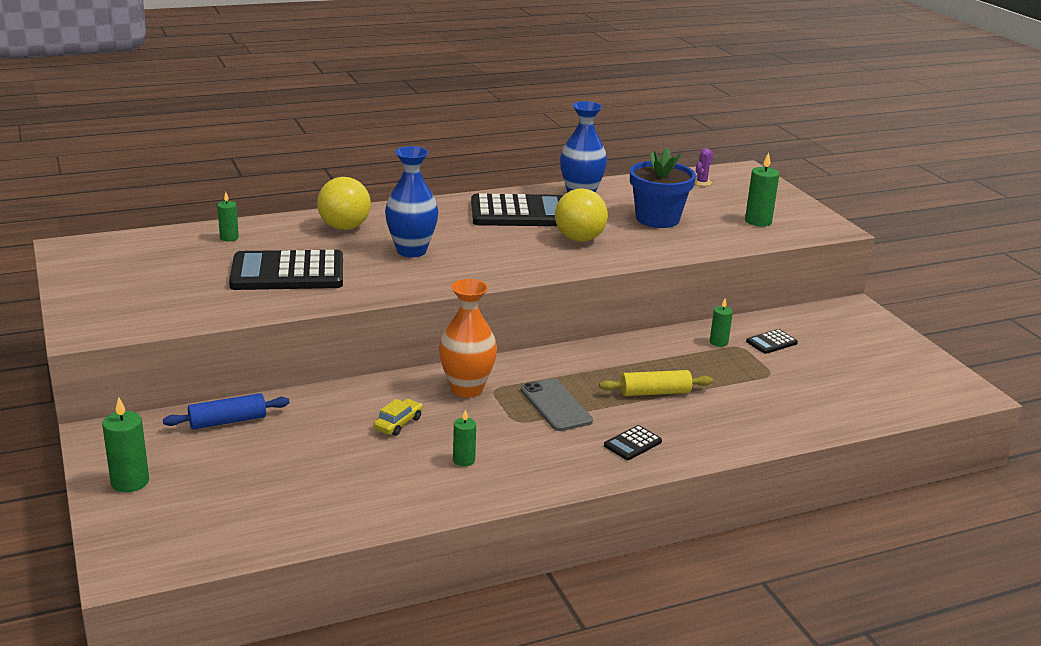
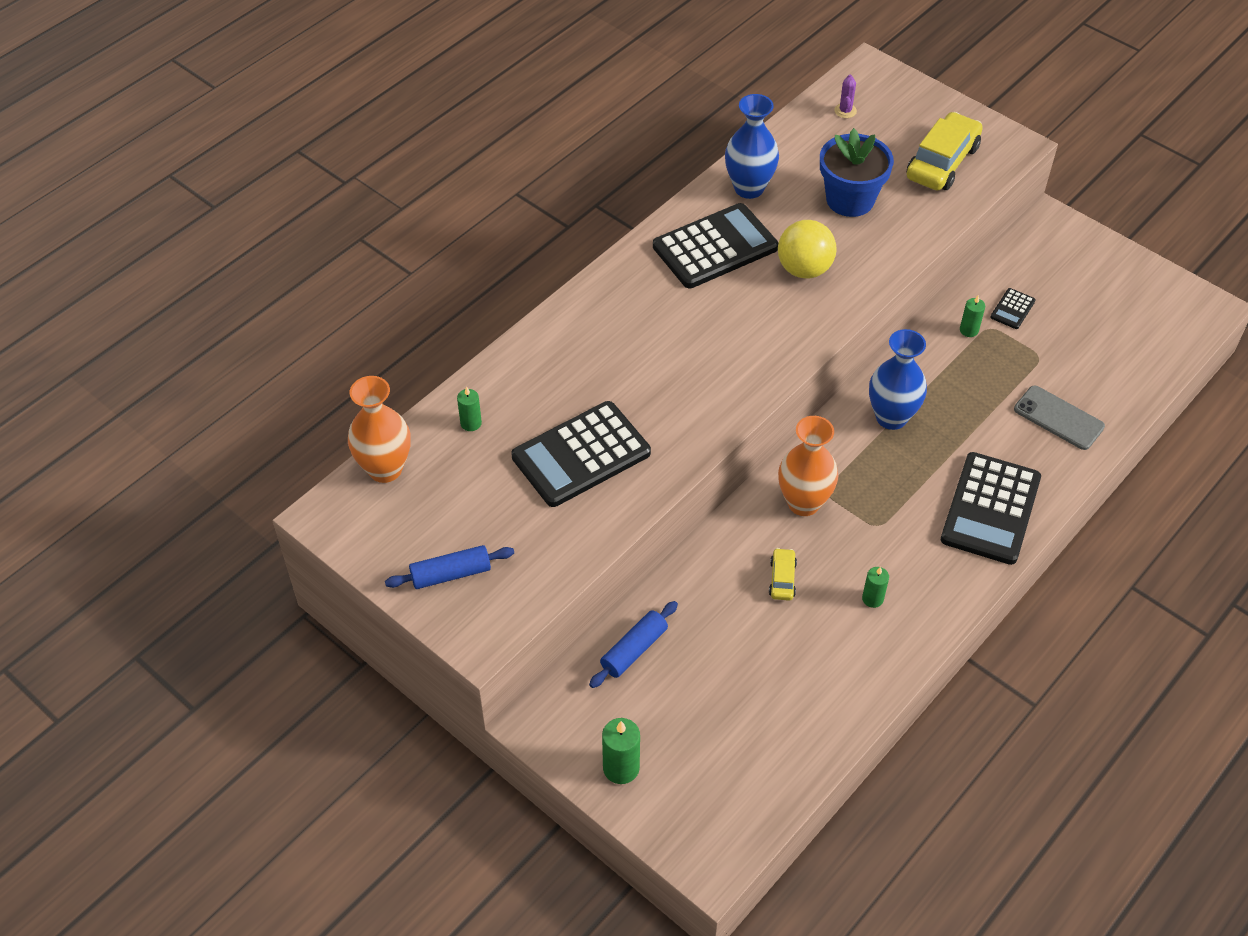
camera: 25 degrees left, 25 degrees up
yellow ball [317,177,371,230] -> none
blue vase [385,146,438,257] -> blue vase moved to [869,329,927,430]
grey phone [521,378,593,431] -> grey phone moved to [1014,386,1105,450]
yellow rolling pin [599,370,713,396] -> none
black calculator [604,425,662,460] -> black calculator [941,452,1041,565], size x2.31
green candle [745,152,779,226] -> yellow car [907,112,983,191]
none -> orange vase [348,376,411,483]
none -> blue rolling pin [385,545,514,589]

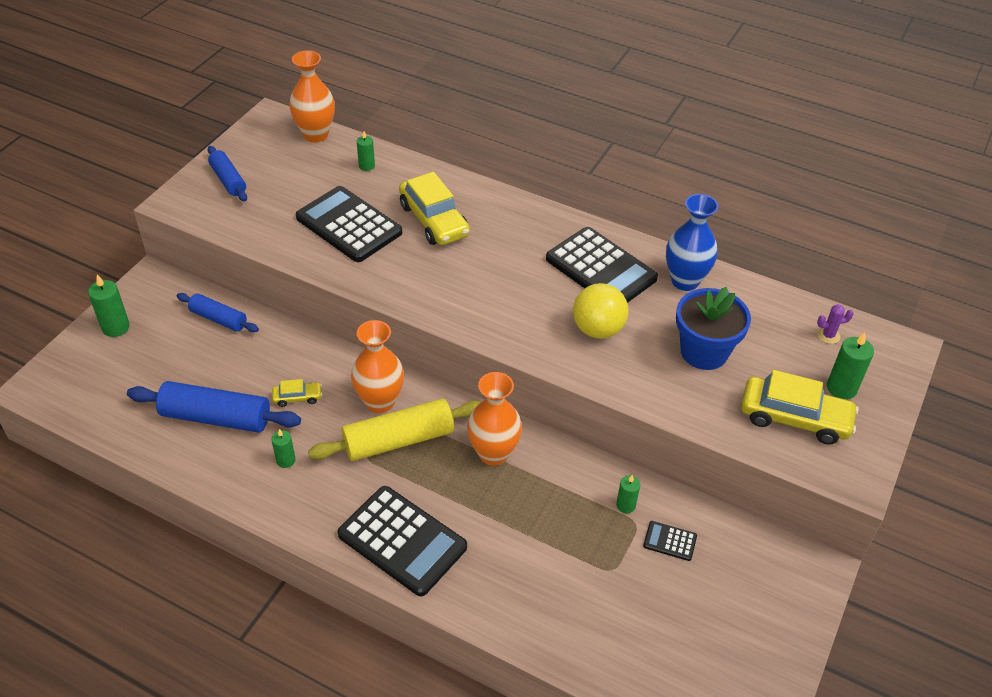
camera: 75 degrees right, 5 degrees down
blue vase [869,329,927,430] -> orange vase [467,372,522,466]
black calculator [941,452,1041,565] -> black calculator turned 150 degrees counterclockwise [338,486,467,596]
grey phone [1014,386,1105,450] -> none
none -> blue rolling pin [127,381,301,433]
none -> yellow rolling pin [308,399,481,461]
none -> yellow car [399,172,470,245]
none -> green candle [827,332,874,399]

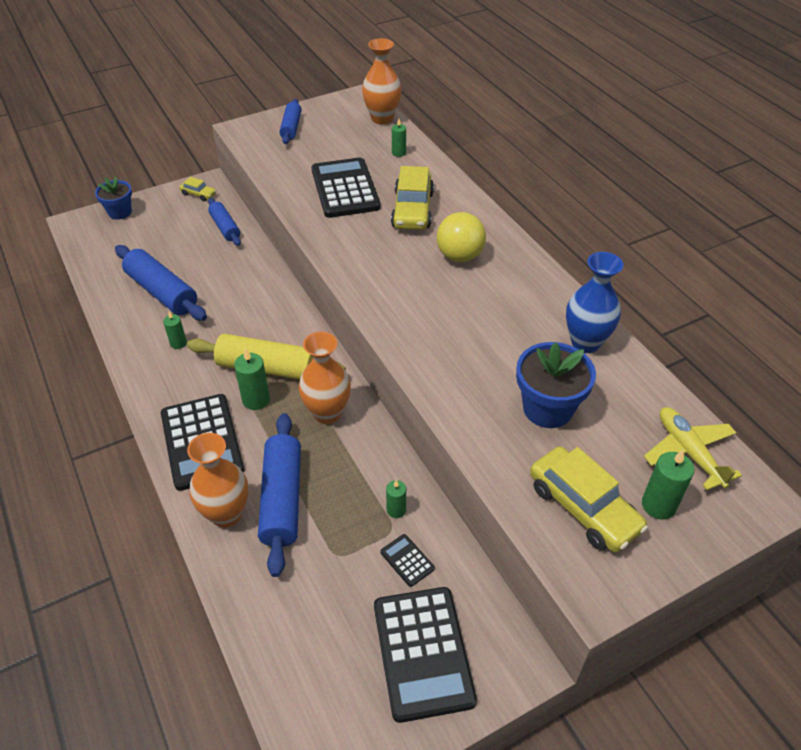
camera: 35 degrees right, 0 degrees up
green candle [88,275,130,337] -> green candle moved to [234,348,270,410]
yellow car [272,379,322,407] -> yellow car moved to [179,177,216,201]
orange vase [351,320,404,413] -> orange vase moved to [187,433,248,528]
black calculator [546,227,658,303] -> black calculator moved to [374,587,477,723]
yellow ball [573,283,628,339] -> yellow ball moved to [437,212,486,262]
purple cactus [817,304,854,344] -> yellow plane [644,407,742,490]
none -> blue flower pot [95,177,132,219]
none -> blue rolling pin [258,413,301,577]

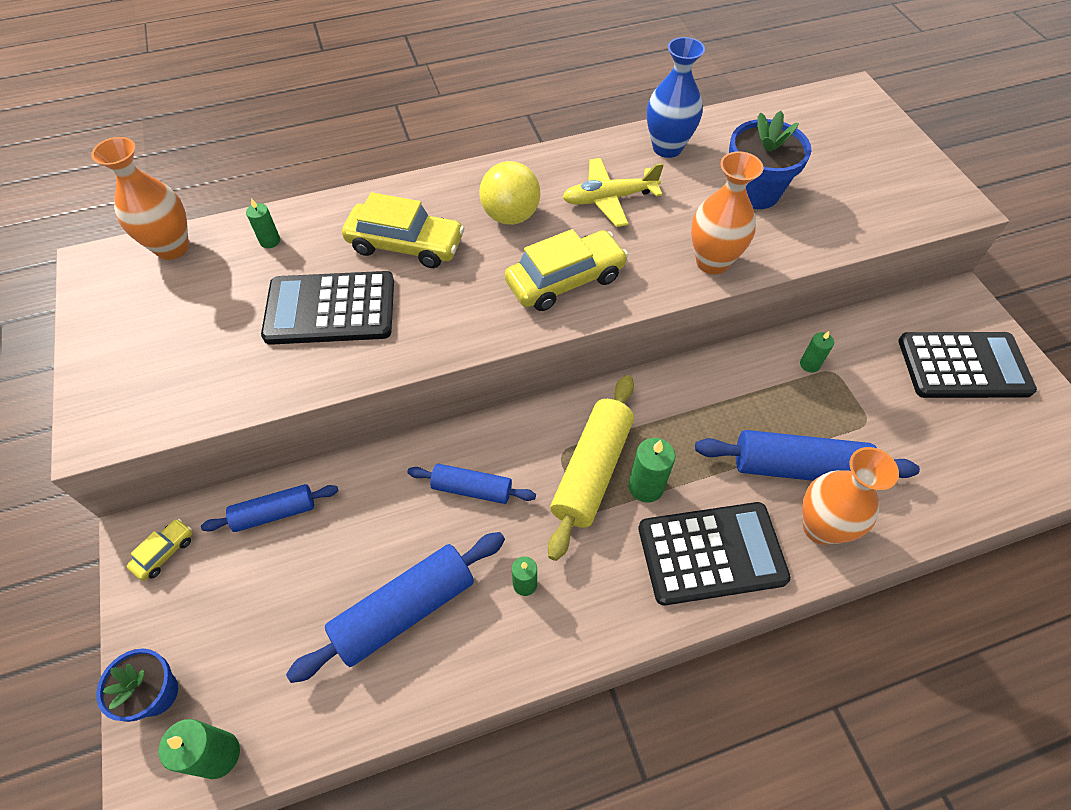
camera: 80 degrees left, 10 degrees up
blue rolling pin [280,99,301,144] -> blue rolling pin moved to [407,464,536,504]
orange vase [299,332,351,424] -> orange vase moved to [691,151,763,274]
black calculator [381,534,435,587] -> none
yellow car [530,446,648,552] -> yellow car moved to [505,229,628,311]
green candle [642,450,694,519] -> green candle moved to [159,719,240,779]
yellow plane [644,407,742,490] -> yellow plane moved to [562,158,664,227]

